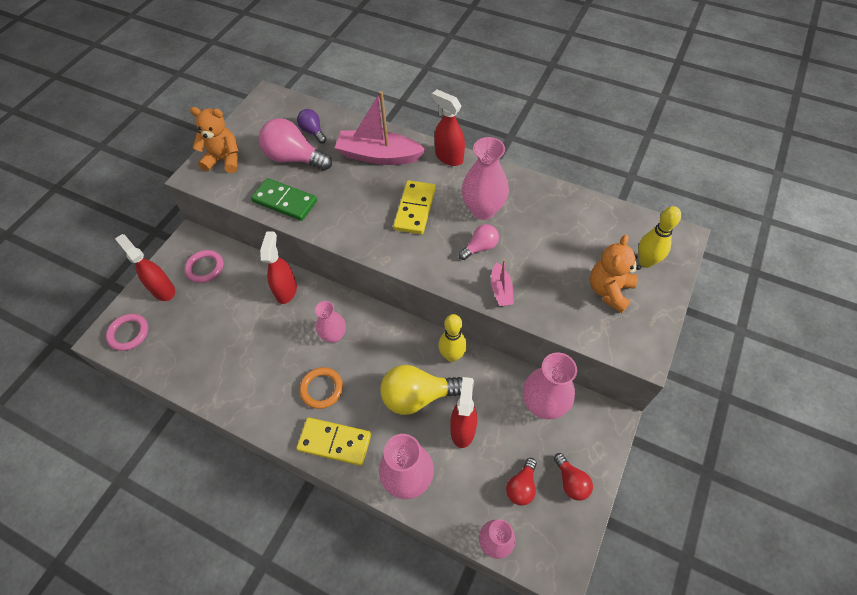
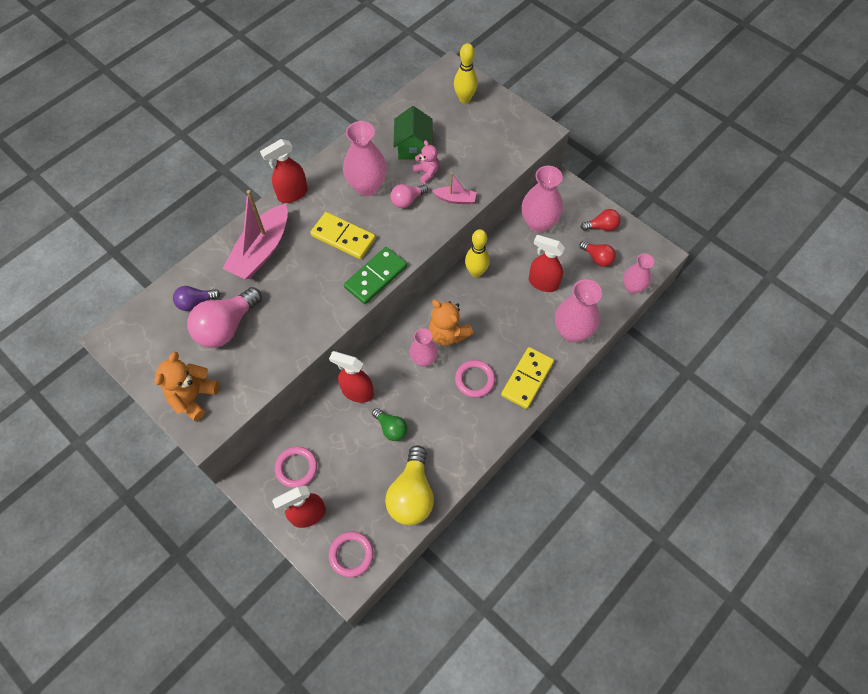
camera: 75 degrees left, 5 degrees up
green domino [251,178,317,221] -> green domino moved to [344,247,407,304]
orange ring [299,367,343,409] -> pink ring [455,360,495,398]
yellow light bulb [380,365,463,415] -> yellow light bulb moved to [385,445,434,525]
pink light bulb [458,224,499,260] -> pink light bulb turned 105 degrees counterclockwise [390,184,428,208]
orange teddy bear [590,235,640,313] -> orange teddy bear moved to [429,300,474,346]
none -> green light bulb [372,408,408,441]
none -> green house [394,106,432,159]
none -> pink teddy bear [412,140,439,184]

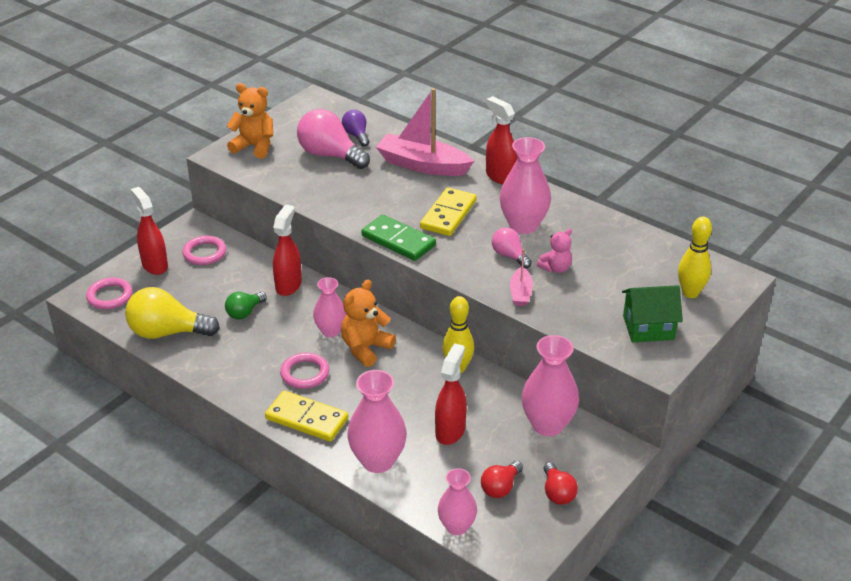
camera: 85 degrees right, 25 degrees down
green house [394,106,432,159] -> green house moved to [622,285,683,342]

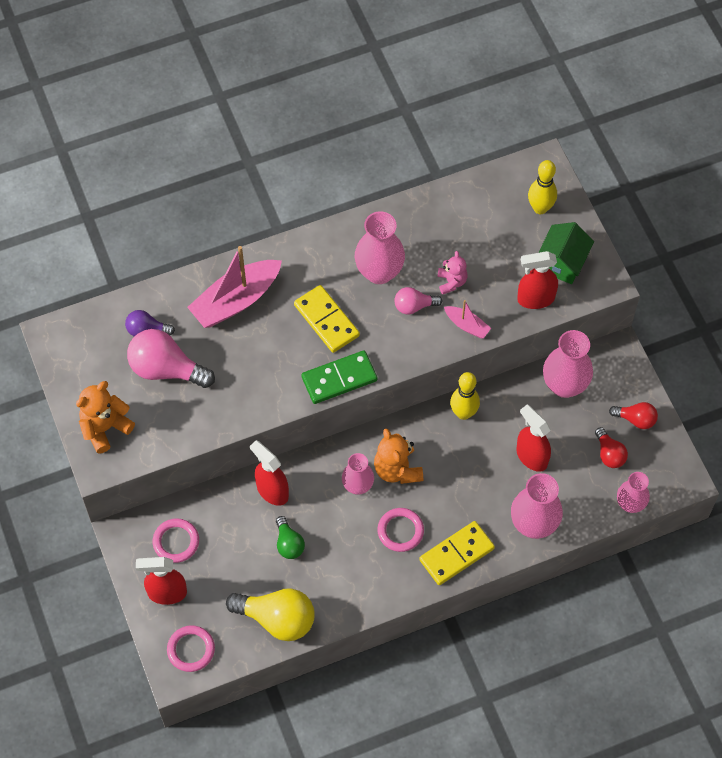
camera: 60 degrees left, 25 degrees up
yellow light bulb [125,287,220,339] -> yellow light bulb turned 105 degrees counterclockwise [226,588,314,641]
pink light bulb [297,109,370,169] -> pink light bulb turned 45 degrees clockwise [127,329,215,388]
red spray bottle [486,96,517,184] -> red spray bottle moved to [517,251,558,309]

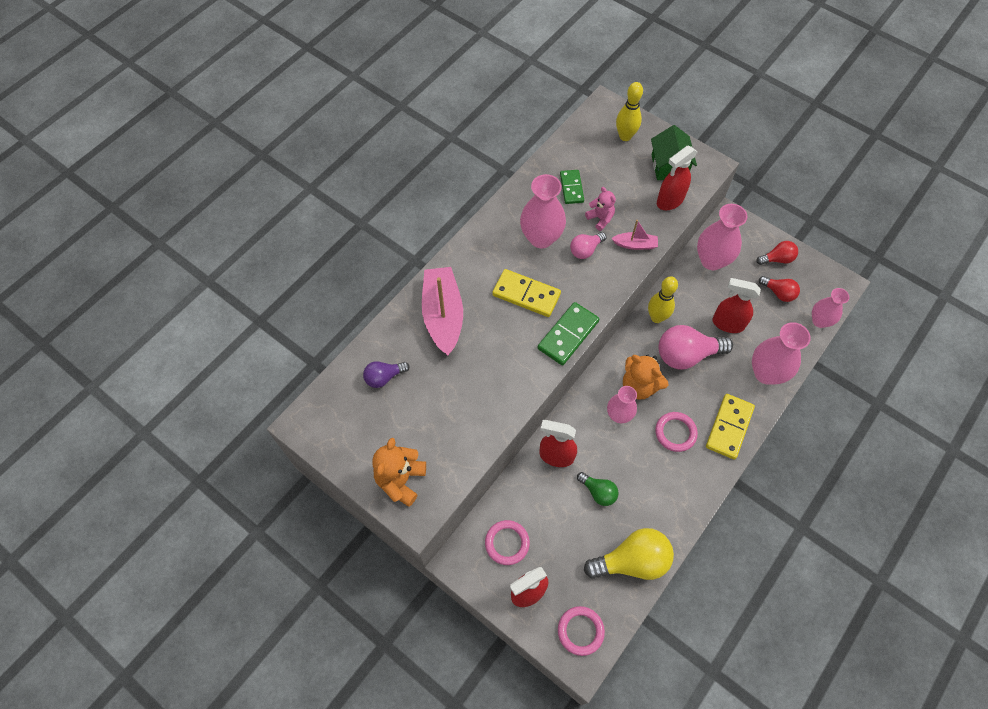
camera: 30 degrees left, 0 degrees up
pink light bulb [127,329,215,388] -> pink light bulb moved to [659,325,733,369]
pink boat [187,246,282,328] -> pink boat turned 150 degrees clockwise [422,267,463,355]
none -> green domino [560,170,584,204]

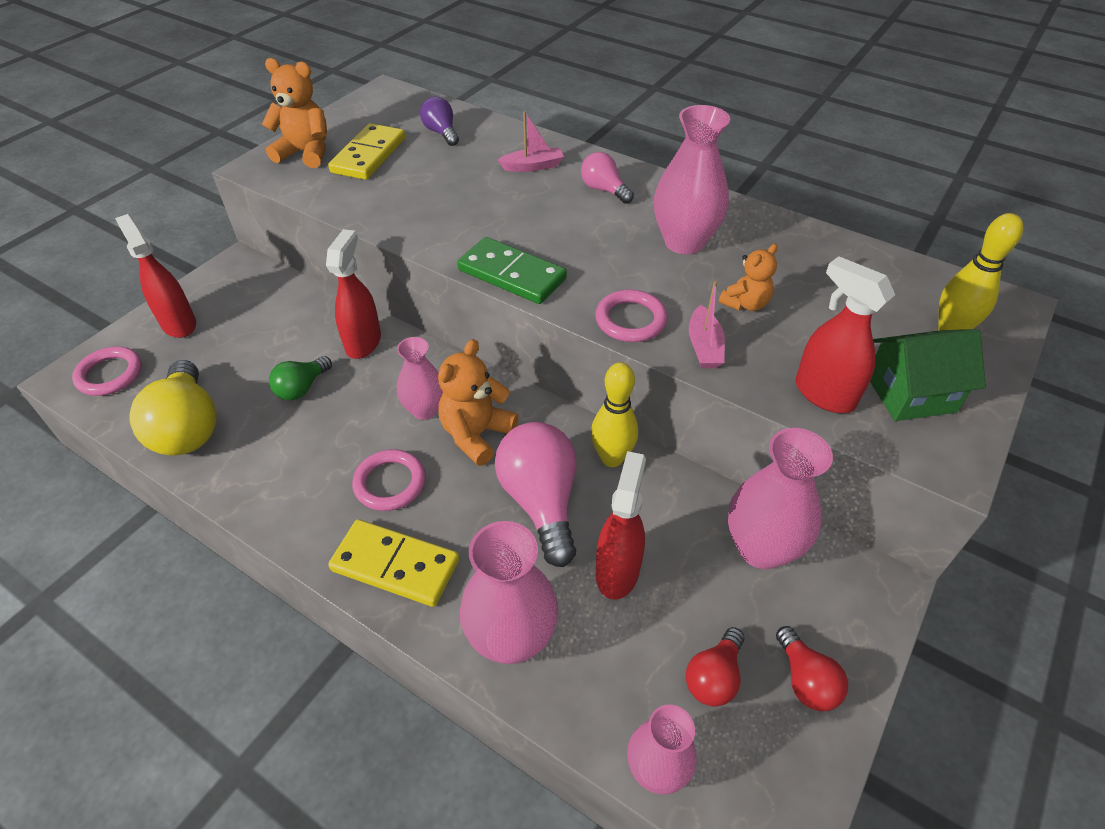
camera: 85 degrees right, 15 degrees down
pink boat [422,267,463,355] -> pink boat [498,111,564,172], size x0.49
pink ring [485,520,530,565] -> pink ring moved to [595,289,668,342]
yellow domino [492,269,561,317] -> yellow domino moved to [328,123,405,180]
green domino [560,170,584,204] -> none
pink light bulb [570,232,607,259] -> pink light bulb moved to [581,152,634,204]
pink teddy bear [585,187,616,231] -> orange teddy bear [719,244,778,311]

